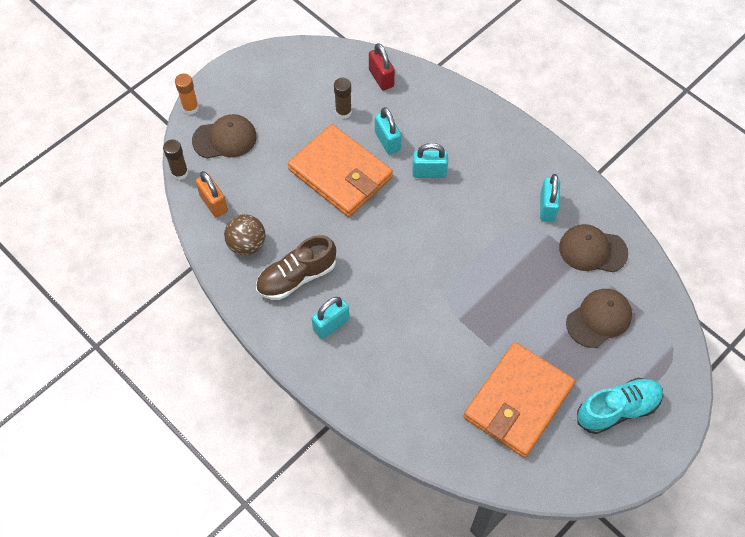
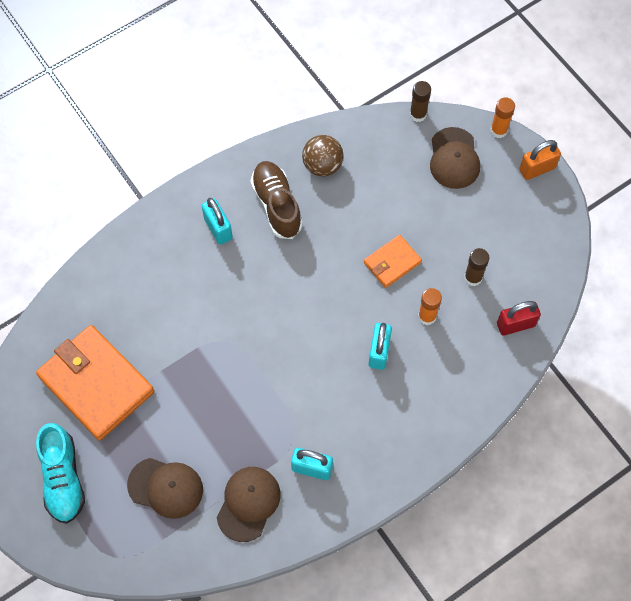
camera: 100 degrees right, 5 degrees up
orange padlock [196,171,228,218] -> orange padlock moved to [519,140,561,180]
orange wallet [288,124,393,217] -> orange wallet [364,235,422,288], size x0.51
turquoise padlock [375,107,401,155] -> orange glue stick [418,288,442,325]
brown cap [566,289,632,348] -> brown cap turned 45 degrees counterclockwise [127,458,203,519]

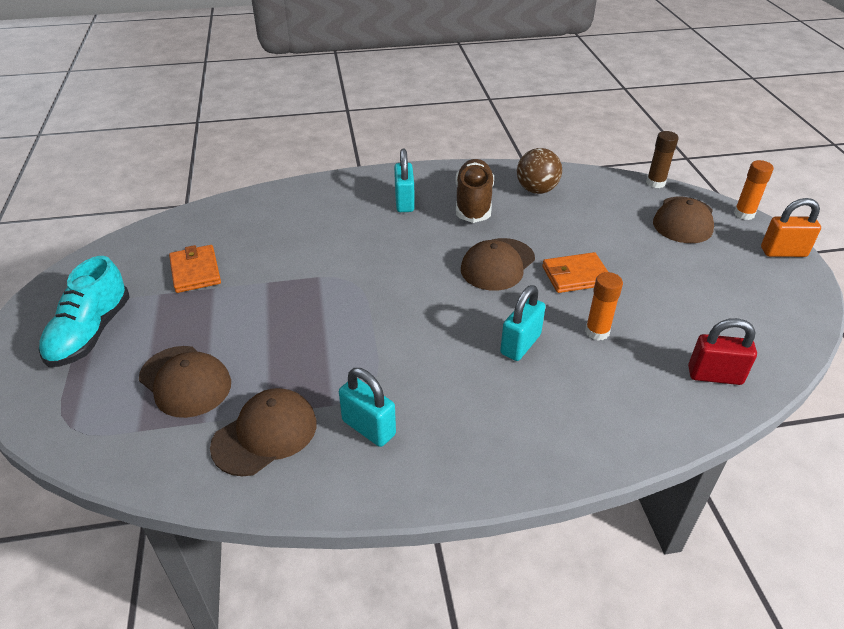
camera: 25 degrees right, 25 degrees down
orange wallet [36,325,154,441] -> orange wallet [169,245,221,293], size x0.51
brown glue stick [464,248,489,286] -> none
none -> brown cap [461,238,535,291]

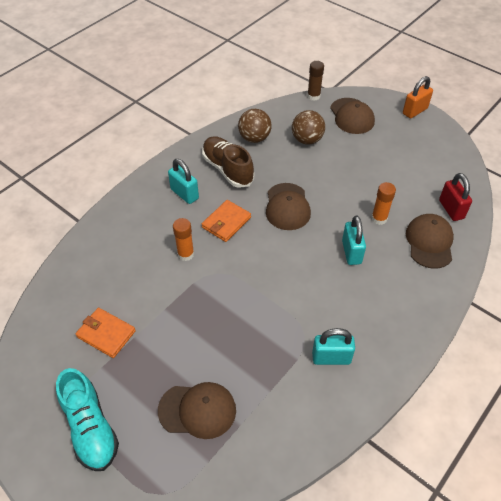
camera: 40 degrees left, 10 degrees up
brown cap [210,388,317,477] -> brown cap moved to [406,214,454,269]
orange wallet [542,252,608,293] -> orange wallet moved to [202,200,251,242]
red padlock [688,318,757,385] -> red padlock turned 75 degrees counterclockwise [439,173,472,221]
orange glue stick [734,160,774,220] -> orange glue stick moved to [173,218,194,261]
none -> brown ball [292,110,325,145]

